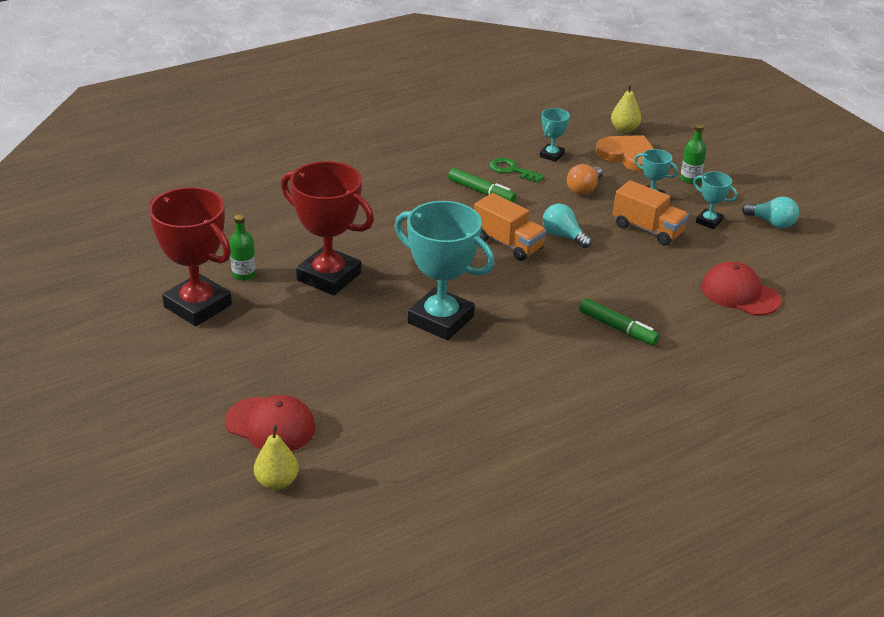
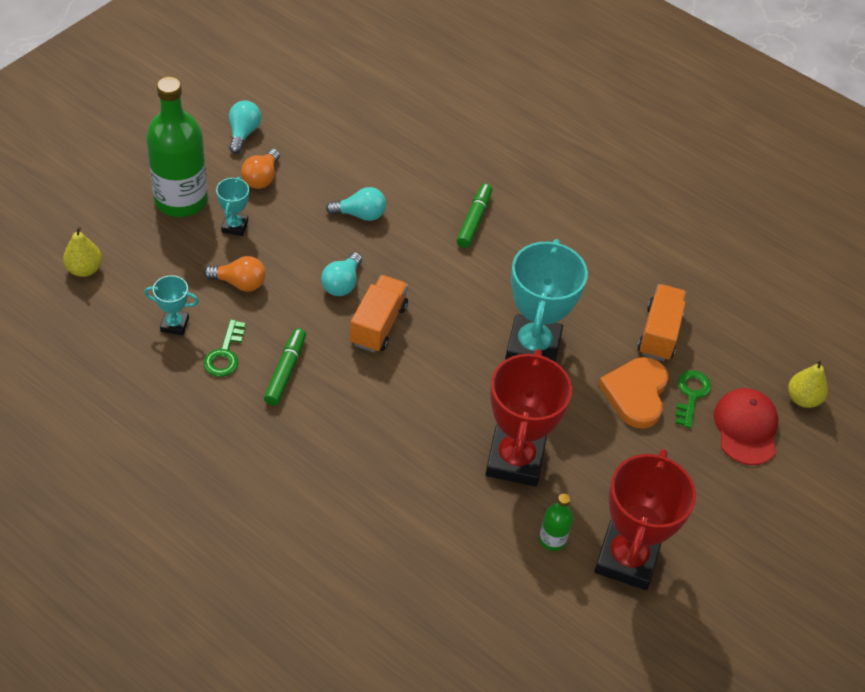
camera: 115 degrees left, 15 degrees up
orange heart [596,135,654,172] -> orange heart moved to [598,357,668,429]
orange truck [613,180,689,246] -> orange truck moved to [637,284,686,361]
green bottle [680,124,706,184] -> green bottle [146,77,208,217], size x2.26
turquoise trophy [693,171,738,229] -> orange light bulb [241,149,280,189]
red cap [701,262,781,316] -> none
none -> turquoise light bulb [326,187,386,221]
none -> green key [675,370,711,428]

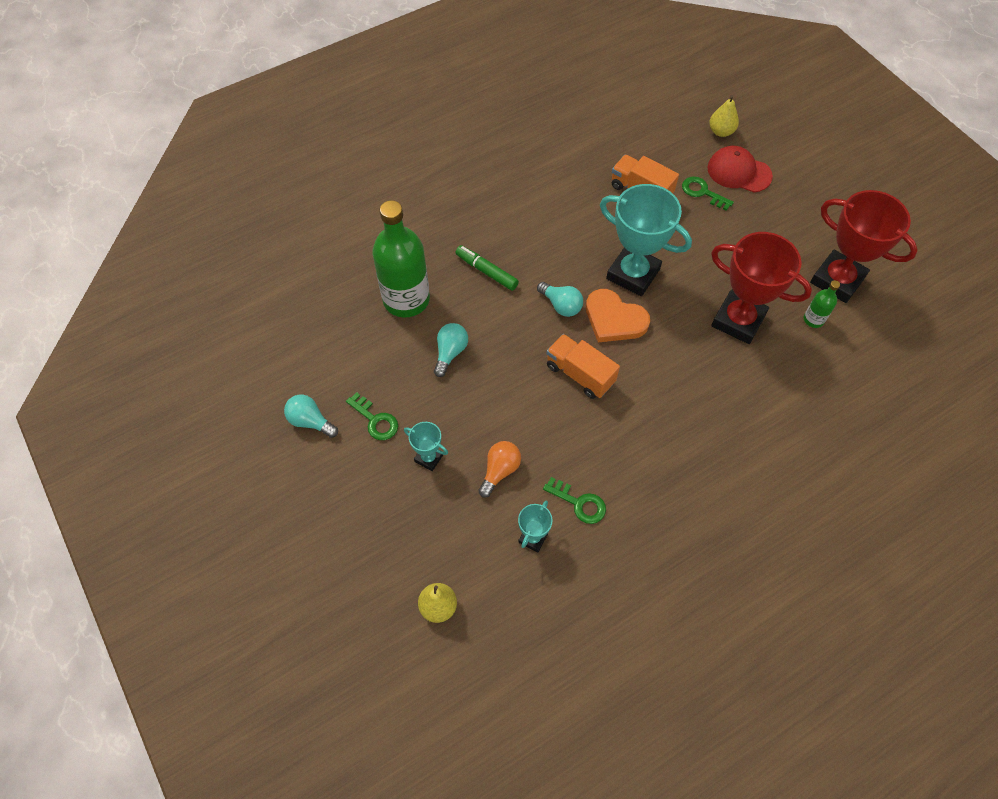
camera: 65 degrees left, 10 degrees up
green bottle [146,77,208,217] -> green bottle moved to [372,200,430,318]
orange light bulb [241,149,280,189] -> green key [346,392,398,440]
green marker [264,328,306,406] -> none
turquoise light bulb [321,252,362,296] -> turquoise light bulb moved to [537,282,583,317]
orange heart [598,357,668,429] -> orange heart moved to [586,289,650,342]

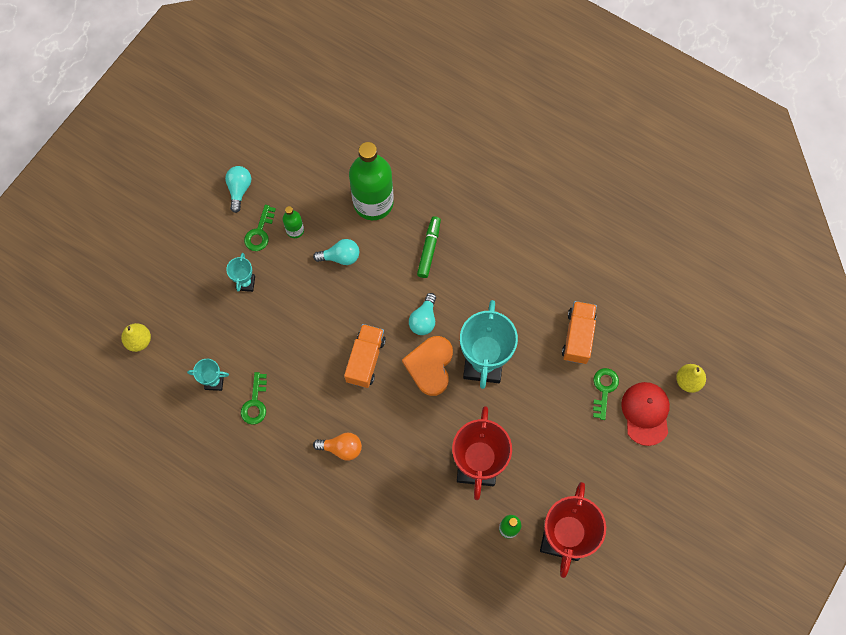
camera: 65 degrees right, 10 degrees up
orange light bulb [478,441,521,498] -> orange light bulb moved to [313,432,362,461]
none -> green bottle [283,206,304,238]

